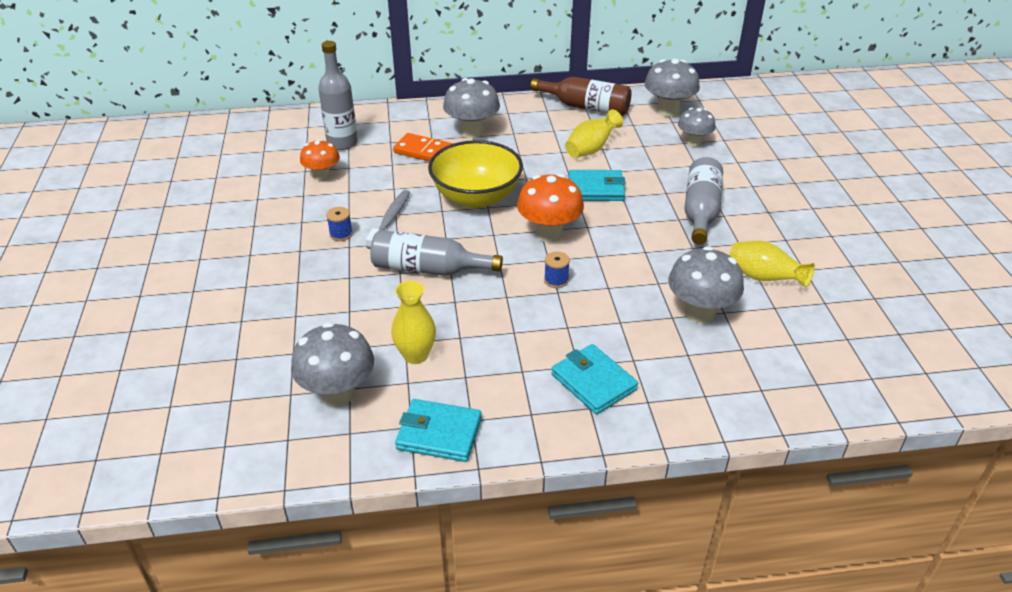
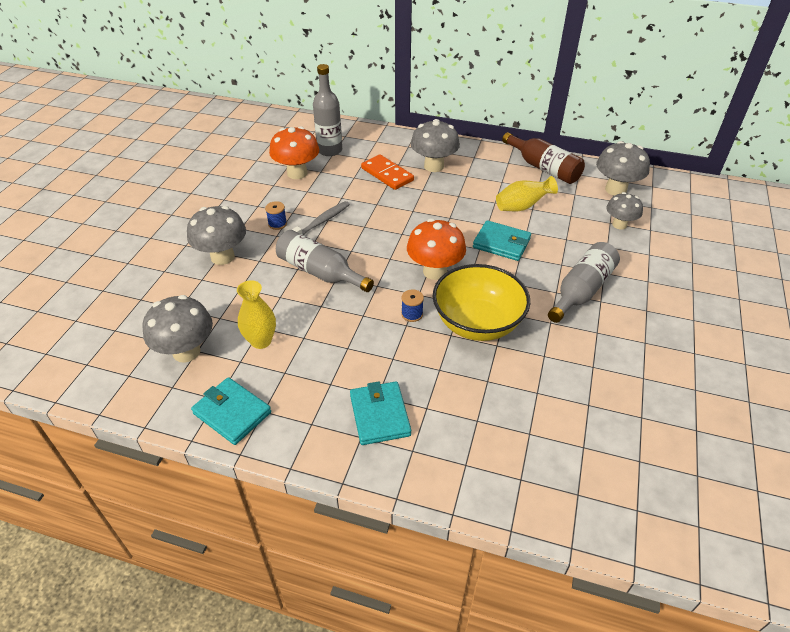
camera: 25 degrees right, 5 degrees up
orange mushroom [300,139,340,181] -> orange mushroom [269,126,319,179], size x1.54
yellow bowl [428,140,523,208] -> yellow bowl moved to [433,264,530,341]
grey mushroom [668,246,744,323] -> grey mushroom moved to [187,206,246,265]
yellow vase [729,241,815,287] -> none

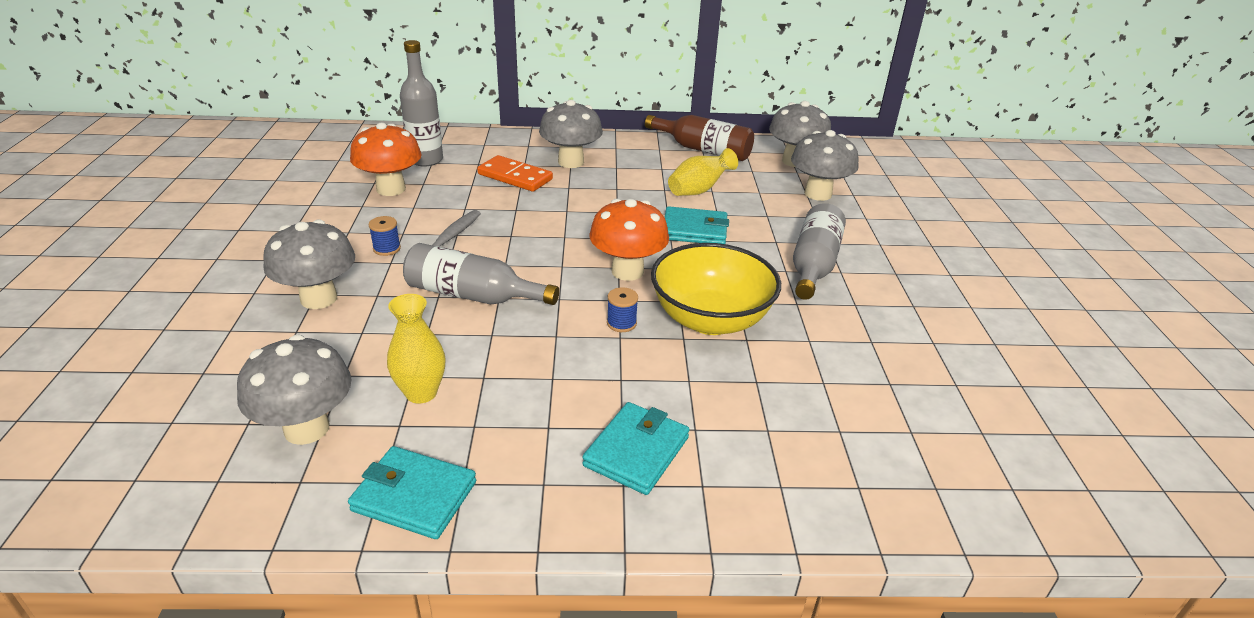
camera: 20 degrees left, 10 degrees down
turquoise wallet [350,381,411,445] -> turquoise wallet turned 60 degrees clockwise [582,402,690,495]
grey mushroom [606,192,643,229] -> grey mushroom [791,130,859,201], size x1.54

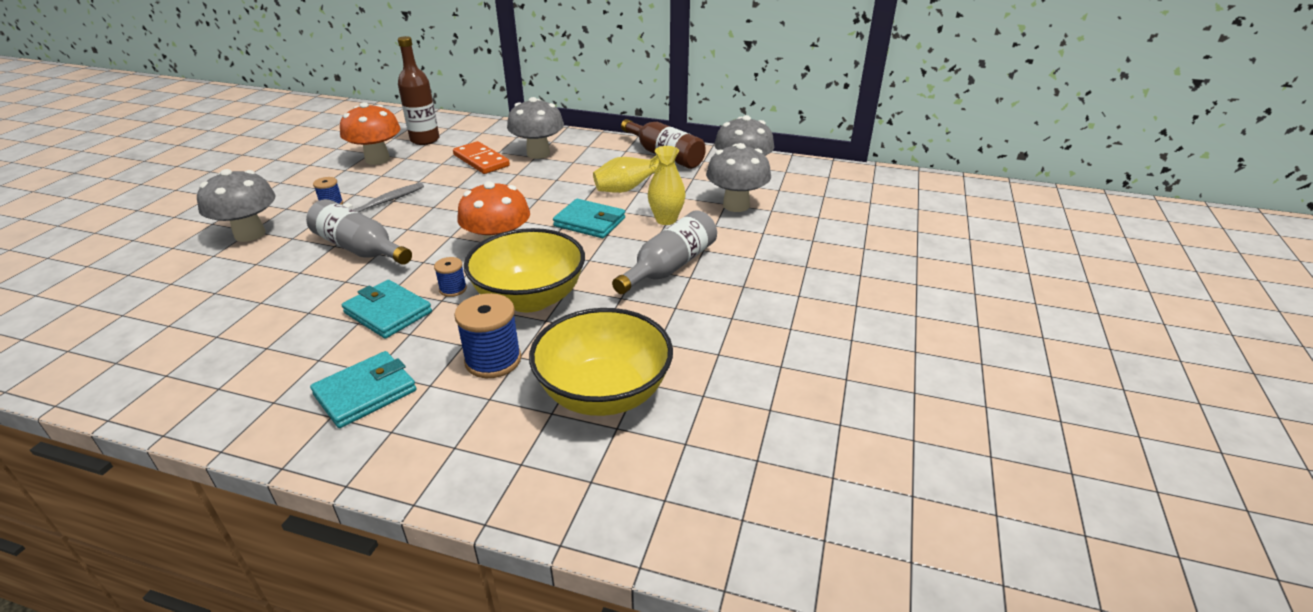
camera: 20 degrees right, 0 degrees up
grey mushroom [237,335,352,445] -> none
turquoise wallet [348,446,476,539] -> turquoise wallet moved to [342,280,432,339]
yellow vase [387,294,446,404] -> yellow vase moved to [648,146,686,225]
grey bottle [400,40,443,167] -> brown bottle [398,36,440,145]
none -> blue spool [454,293,521,378]
none -> yellow bowl [529,308,673,416]

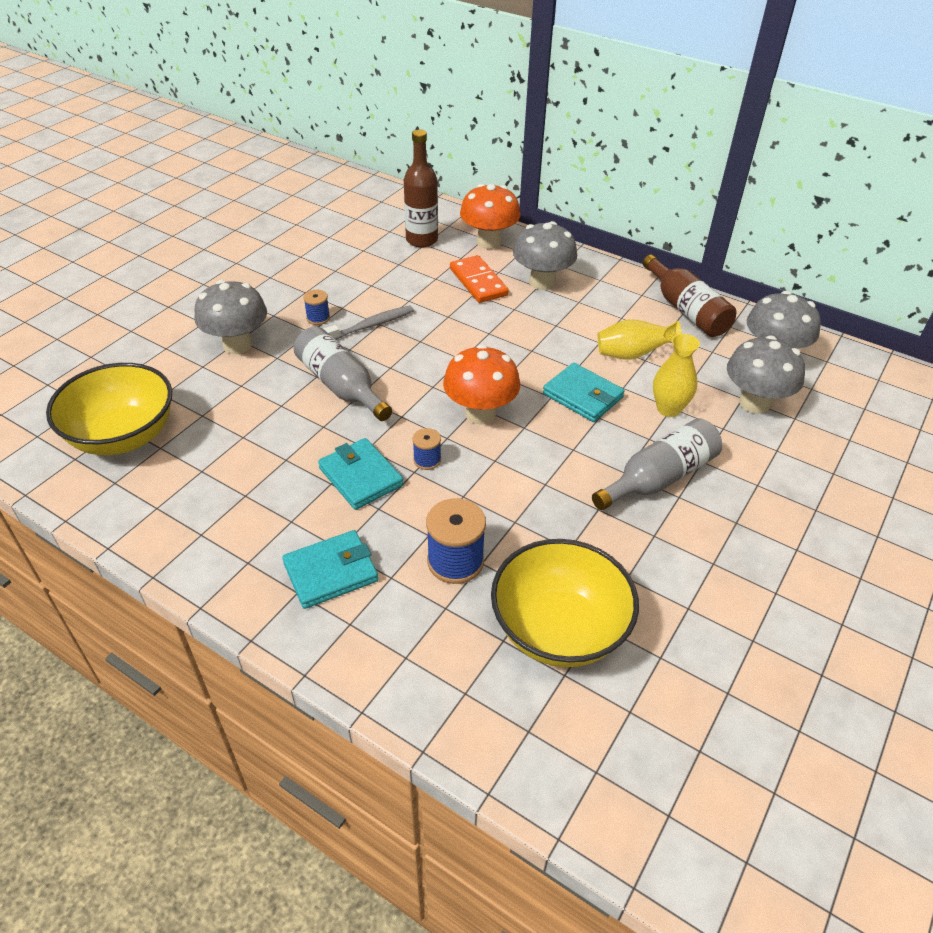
camera: 15 degrees right, 10 degrees up
orange mushroom [340,102,401,165] -> orange mushroom moved to [460,184,520,249]
yellow bowl [464,228,585,313] -> yellow bowl moved to [46,363,172,455]

